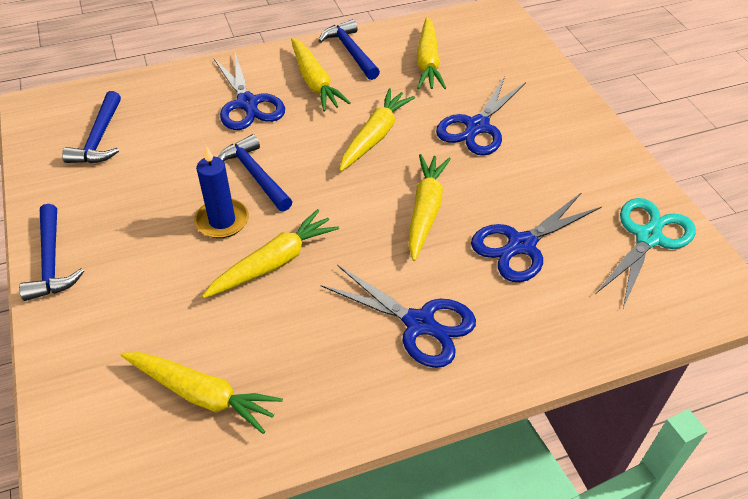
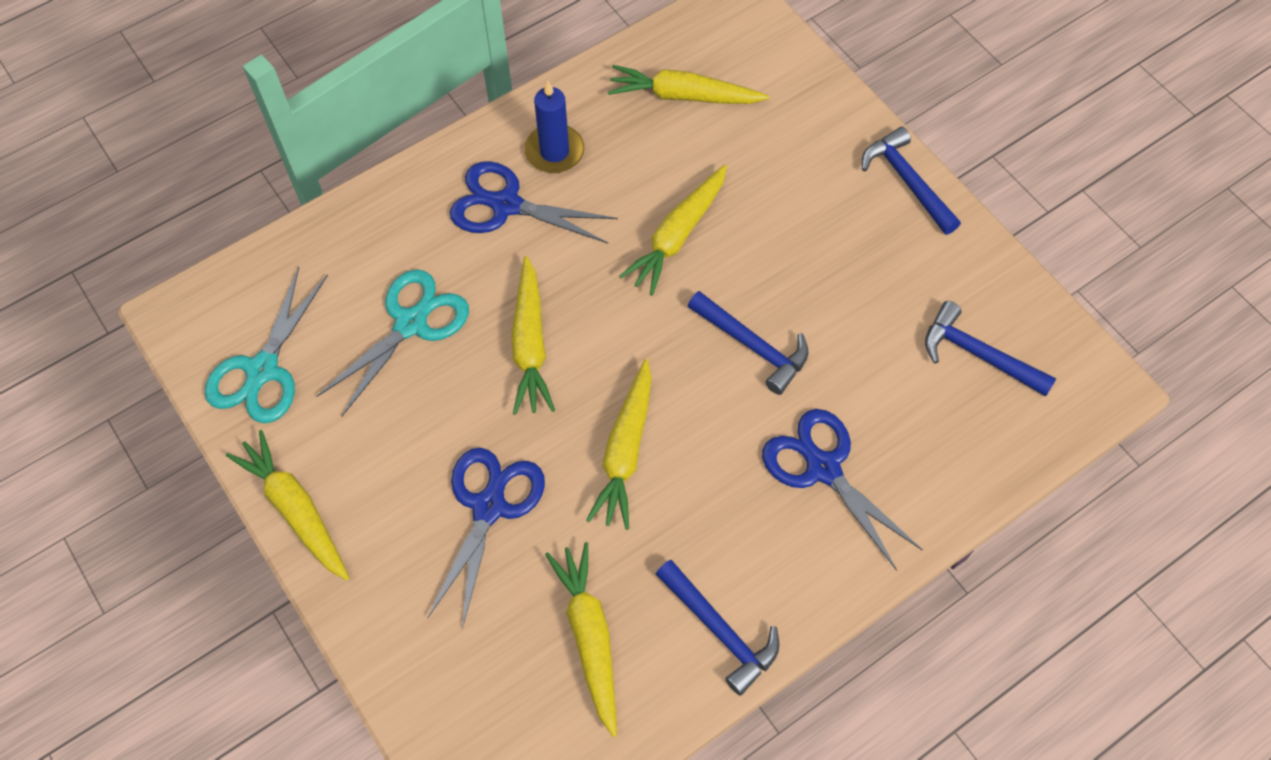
camera: 165 degrees right, 15 degrees up
blue hammer [62,91,121,163] -> blue hammer turned 45 degrees counterclockwise [925,301,1056,397]
blue candle [194,146,249,238] -> blue candle moved to [524,81,584,173]
yellow carrot [291,38,351,111] -> yellow carrot moved to [226,430,349,581]
blue scissors [471,192,602,282] -> turquoise scissors [317,269,469,416]

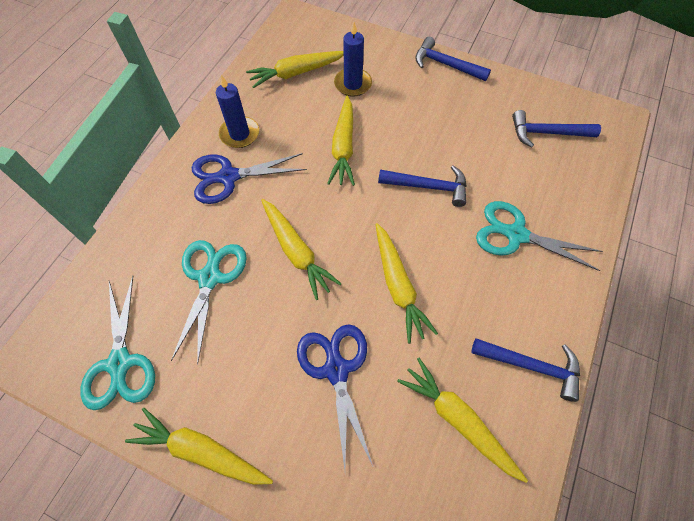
camera: 30 degrees left, 0 degrees up
blue scissors [762,409,923,571] -> turquoise scissors [476,201,603,271]
none -> blue candle [334,22,372,97]

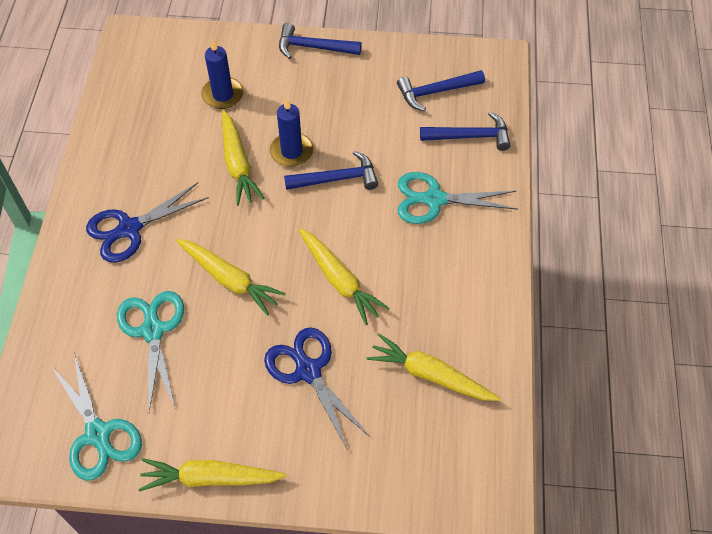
camera: 20 degrees left, 5 degrees down
blue candle [216,75,259,148] -> blue candle moved to [270,98,313,167]
yellow carrot [246,51,344,88] -> none
blue hammer [471,338,580,402] -> blue hammer moved to [420,112,510,151]

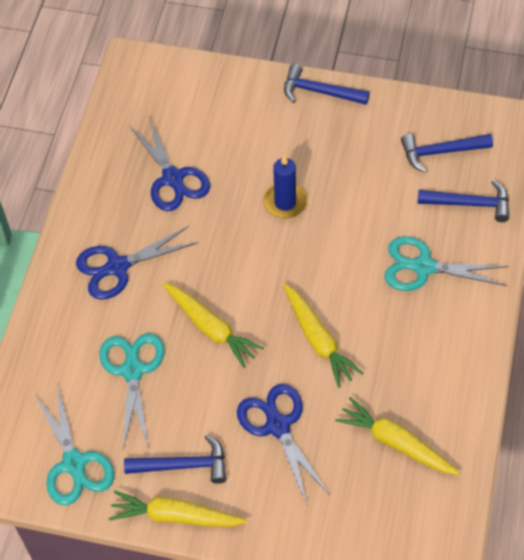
camera: 10 degrees right, 0 degrees up
blue candle [202,40,244,109] -> none
yellow carrot [222,110,264,206] -> none
blue hammer [284,151,378,190] -> blue hammer moved to [124,434,226,484]
none -> blue scissors [130,117,210,211]

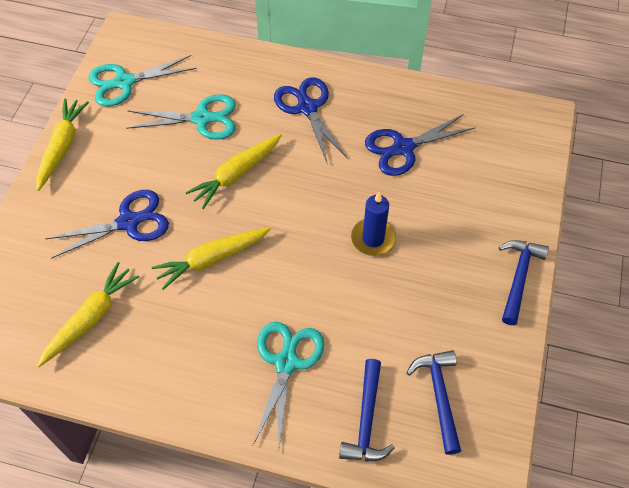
camera: 90 degrees right, 0 degrees up
blue hammer [124,434,226,484] -> none

